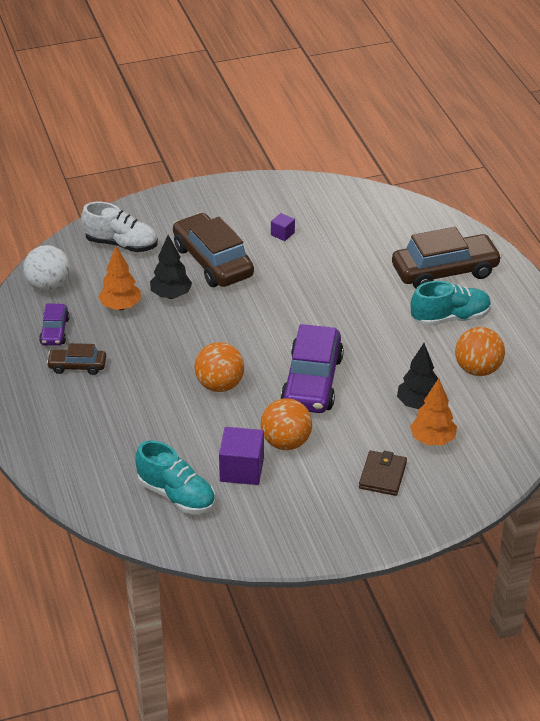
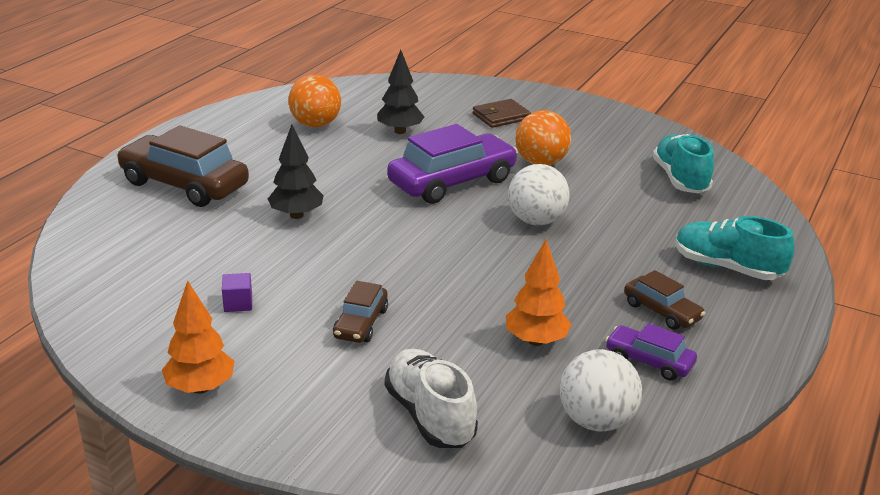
camera: 135 degrees left, 10 degrees down
purple car [39,304,70,346] -> purple car turned 105 degrees counterclockwise [605,323,697,381]
black tree [150,235,192,299] -> black tree moved to [268,124,324,219]
brown car [173,213,254,287] -> brown car [333,281,388,343], size x0.51
orange ball [195,342,244,392] -> white ball [508,164,570,225]
purple cube [219,427,264,485] -> none
orange tree [410,378,457,445] -> orange tree moved to [162,281,234,394]
turquoise shoe [411,281,491,326] -> turquoise shoe moved to [675,216,794,280]

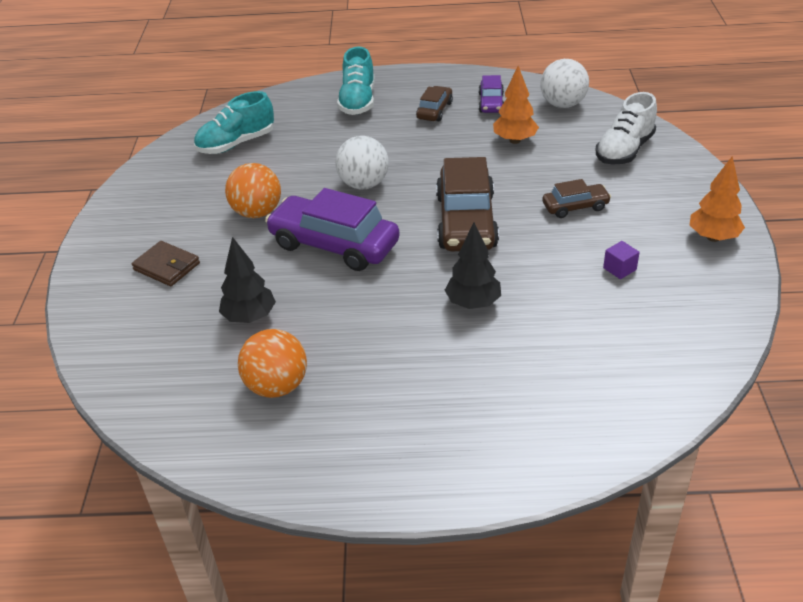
camera: 115 degrees left, 10 degrees up
brown car [116,125,249,207] -> brown car moved to [436,157,499,251]

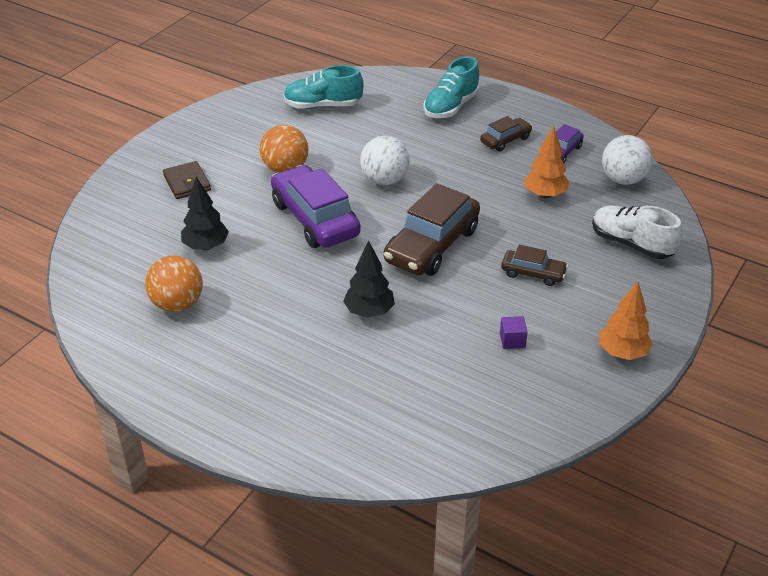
camera: 30 degrees right, 0 degrees up
white shoe [596,92,657,165] -> white shoe turned 60 degrees clockwise [592,206,683,259]

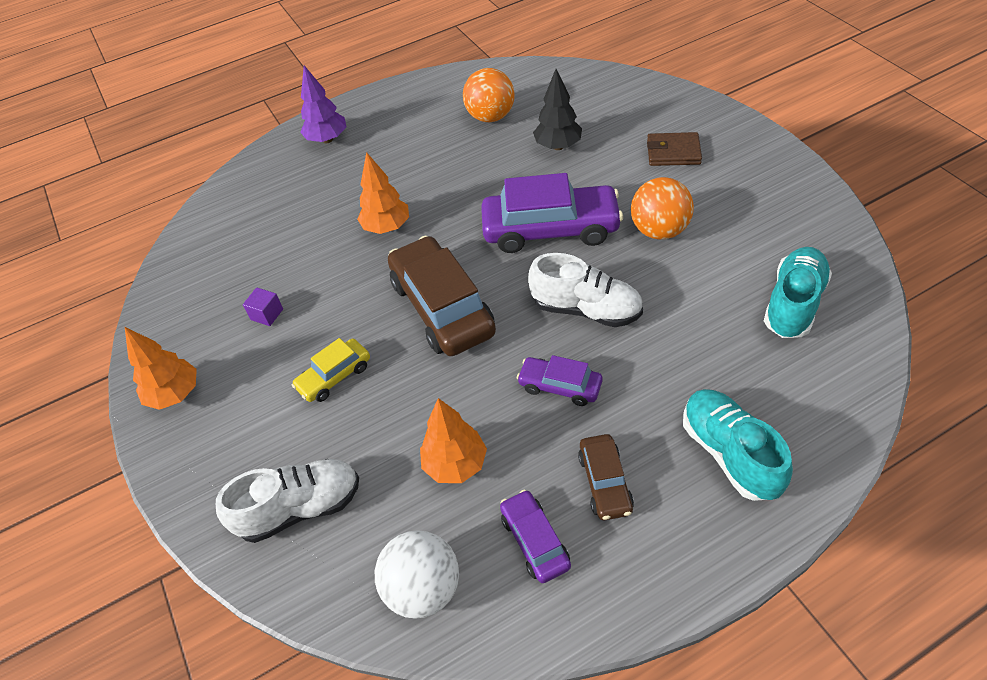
camera: 125 degrees right, 10 degrees up
black tree [343,240,395,318] -> orange tree [357,152,409,234]
white ball [360,136,409,185] -> white shoe [528,253,643,327]
brown car [501,245,568,286] -> yellow car [292,338,370,402]
none -> purple tree [300,65,346,143]
none -> purple car [517,355,603,406]

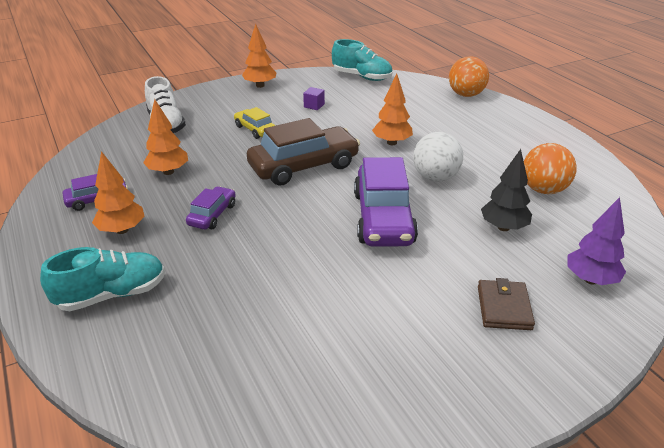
camera: 85 degrees right, 15 degrees down
purple tree [300,65,346,143] -> purple tree moved to [567,197,626,285]
white ball [375,530,459,619] -> white ball moved to [413,132,463,182]
white shoe [528,253,643,327] -> none
brown car [578,434,634,520] -> orange tree [92,151,145,234]
orange ball [631,177,694,239] -> orange ball moved to [449,56,489,97]
turquoise shoe [764,247,832,338] -> turquoise shoe moved to [332,39,393,81]

